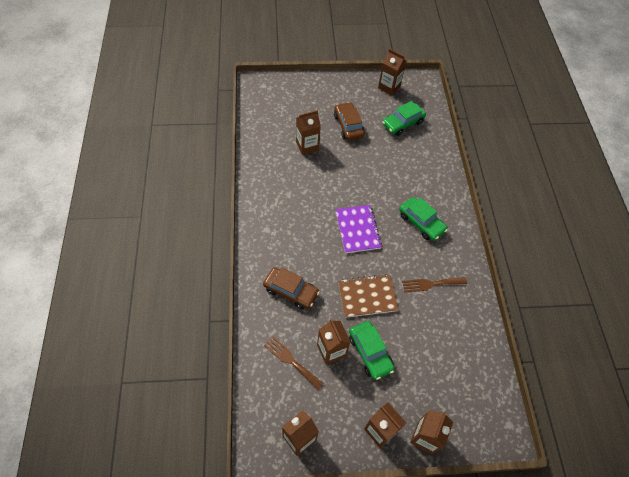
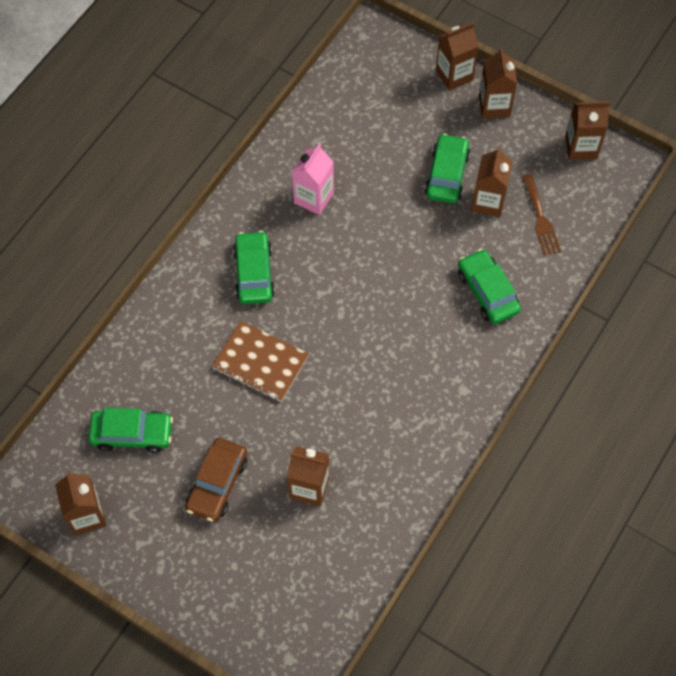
camera: 140 degrees left, 5 degrees up
brown car [263,267,320,310] -> green car [458,249,521,324]
purple notebook [335,205,382,253] -> none
brown notebook [338,274,398,318] -> brown notebook moved to [212,320,309,402]
brown fork [402,277,467,292] -> pink carton [292,144,334,215]

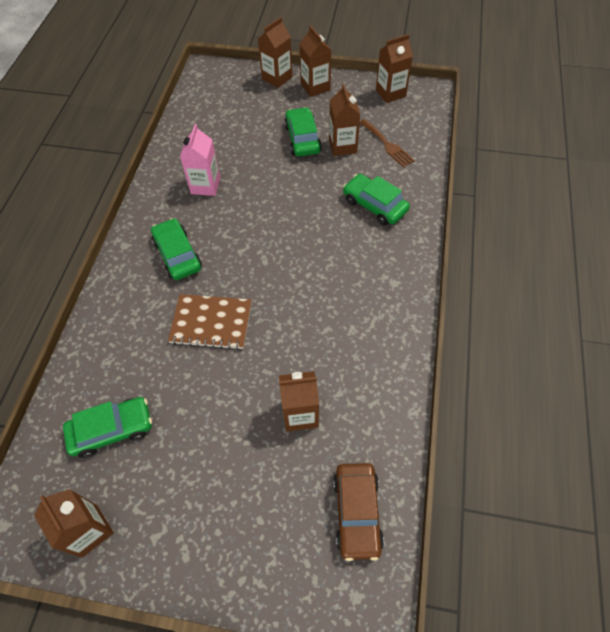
camera: 20 degrees left, 5 degrees down
brown car [185,438,247,522] -> brown car moved to [333,463,384,561]

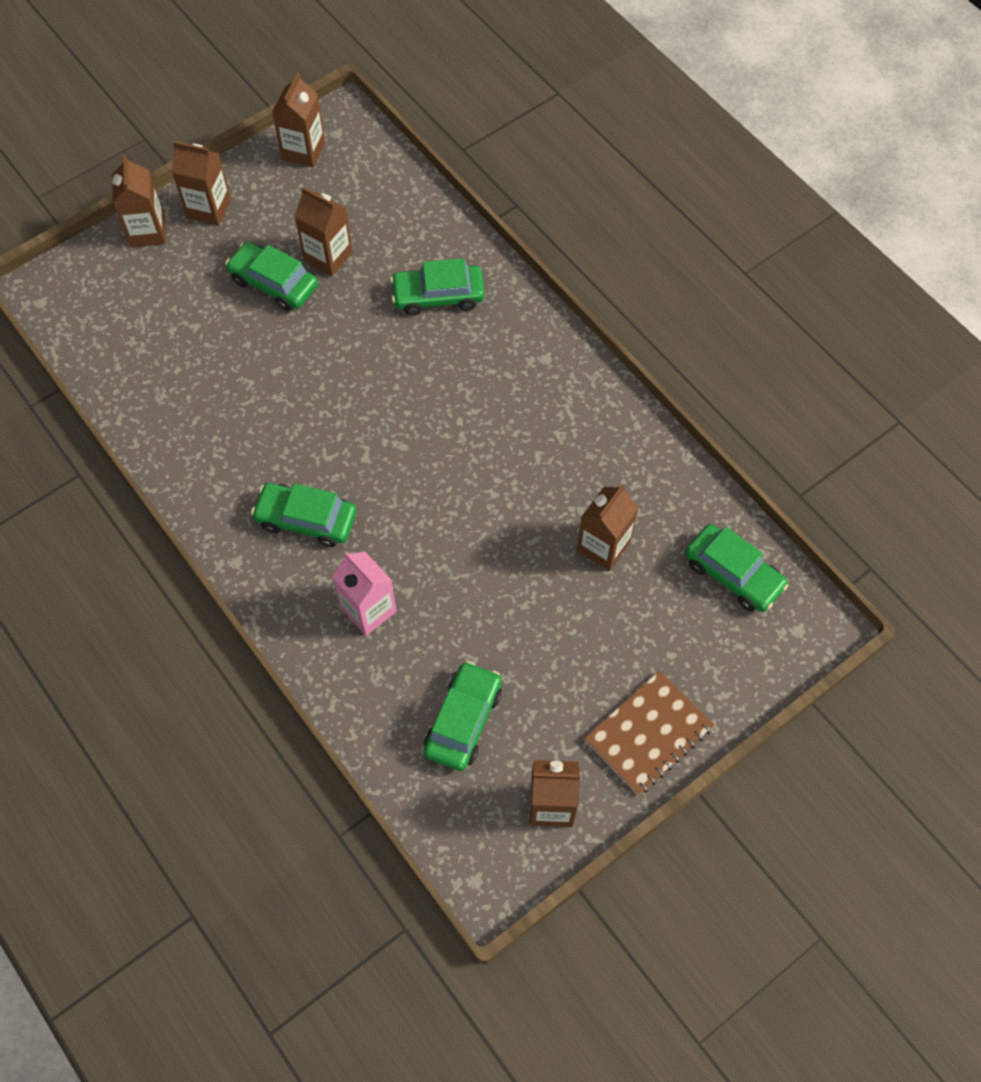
camera: 50 degrees left, 5 degrees up
brown notebook [168,294,252,350] -> brown notebook moved to [584,671,714,796]
pink carton [180,124,220,196] -> pink carton moved to [332,551,397,636]
brown car [333,463,384,561] -> green car [685,524,788,612]
brown fork [360,119,415,168] -> none

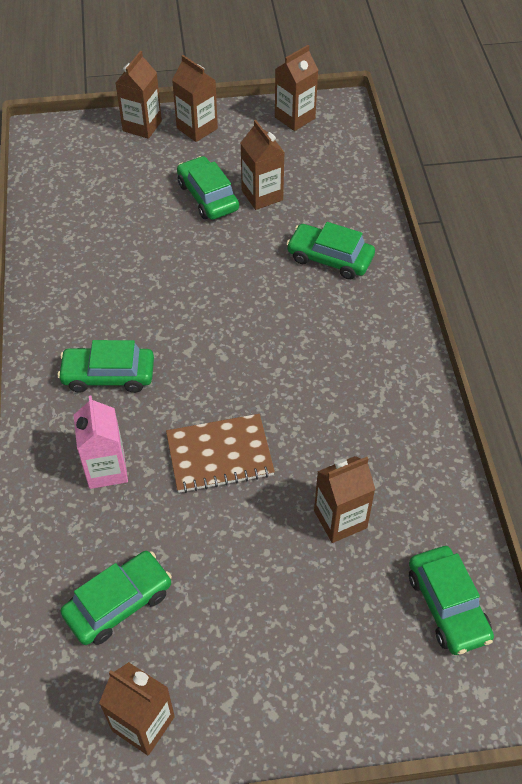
camera: 30 degrees right, 10 degrees down
green car [251,483,357,547] -> green car turned 45 degrees counterclockwise [57,340,154,393]
brown notebook [584,671,714,796] -> brown notebook moved to [166,414,275,493]

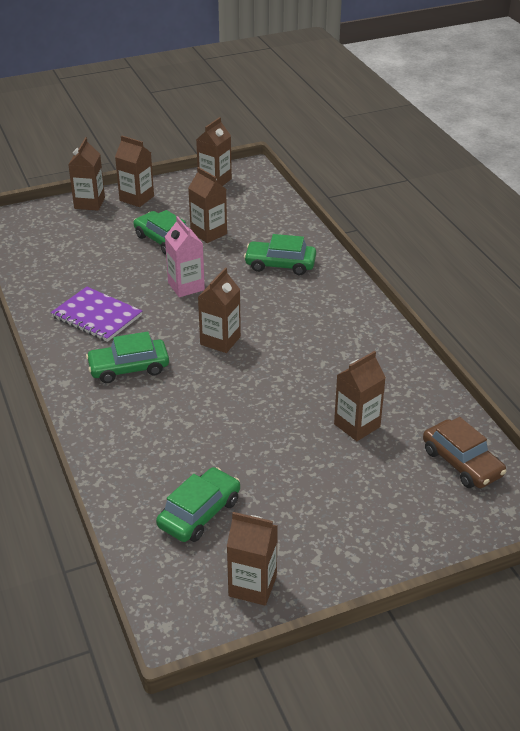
camera: 15 degrees left, 15 degrees down
pink carton [74,396,128,489] -> pink carton moved to [165,216,205,297]
brown notebook [166,414,275,493] -> none
green car [409,546,494,655] -> brown car [423,417,506,488]
none -> purple notebook [51,287,142,342]
none -> brown carton [198,267,241,353]

